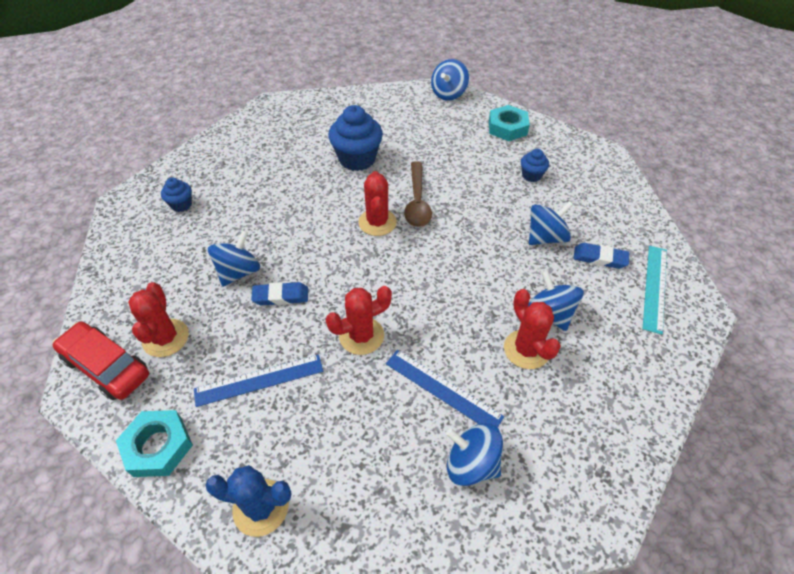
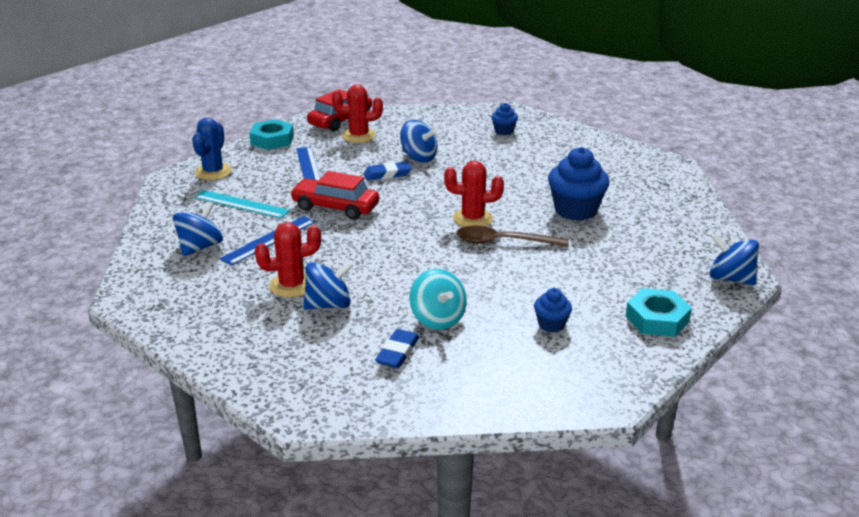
camera: 95 degrees right, 20 degrees down
blue eraser [251,282,308,305] -> blue eraser turned 75 degrees clockwise [363,161,412,181]
red cactus [326,286,392,355] -> red car [290,171,379,220]
blue spinning top [529,201,573,245] -> turquoise spinning top [409,269,467,330]
turquoise ruler [643,246,667,334] -> turquoise ruler moved to [194,190,290,218]

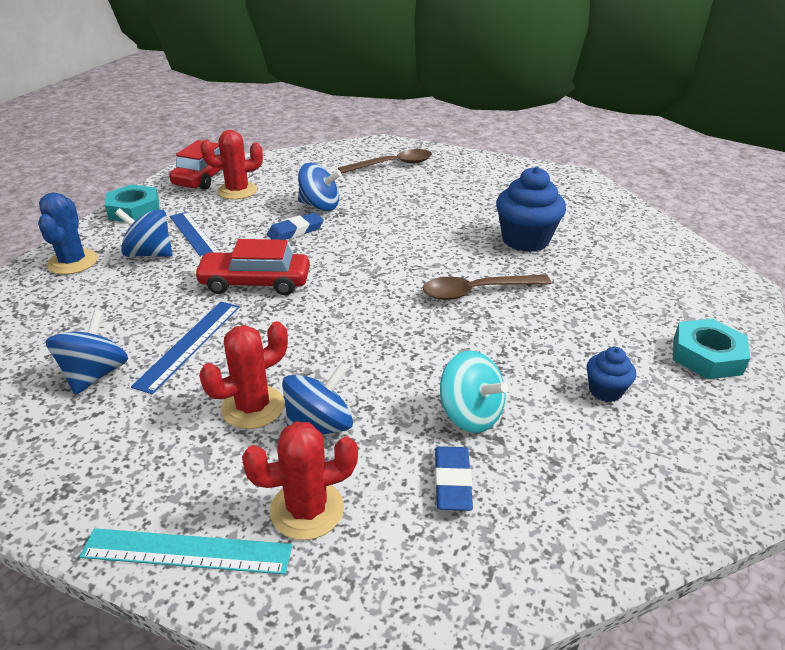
camera: 20 degrees left, 5 degrees up
turquoise ruler [194,190,290,218] -> turquoise ruler moved to [79,528,292,575]
red cactus [444,161,504,227] -> red cactus moved to [242,422,358,540]
blue cupcake [491,103,518,135] -> brown spoon [338,149,432,174]
blue spinning top [710,234,759,285] -> blue spinning top moved to [115,208,173,257]

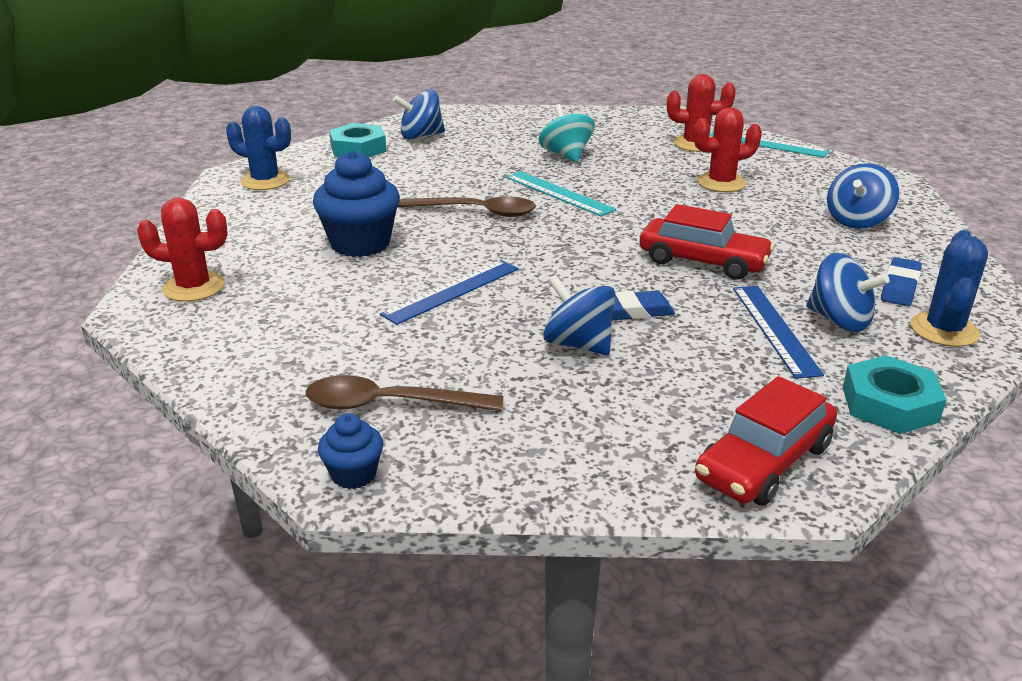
camera: 155 degrees left, 5 degrees down
blue ruler [131,302,240,394] -> blue ruler moved to [380,260,519,325]
red cactus [200,130,263,200] -> red cactus moved to [137,198,228,302]
blue spinning top [282,363,353,435] -> blue spinning top moved to [393,90,445,140]
blue eraser [435,446,473,511] -> blue eraser moved to [881,257,922,306]
blue cupcake [587,347,636,402] -> blue cupcake moved to [318,413,383,489]
none -> blue cactus [226,106,291,190]
none -> turquoise ruler [506,171,616,217]

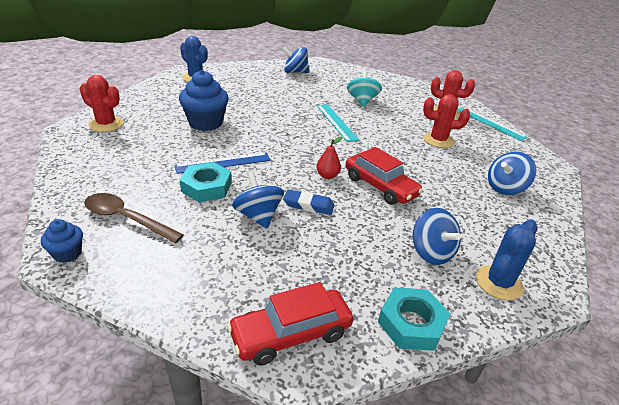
camera: 20 degrees right, 5 degrees up
turquoise nut [329,123,387,157] -> turquoise nut moved to [180,162,232,202]
brown spoon [398,196,536,217] -> none
blue ruler [733,286,824,379] -> none
blue eraser [881,257,922,306] -> none
none -> red pear [316,137,343,179]

